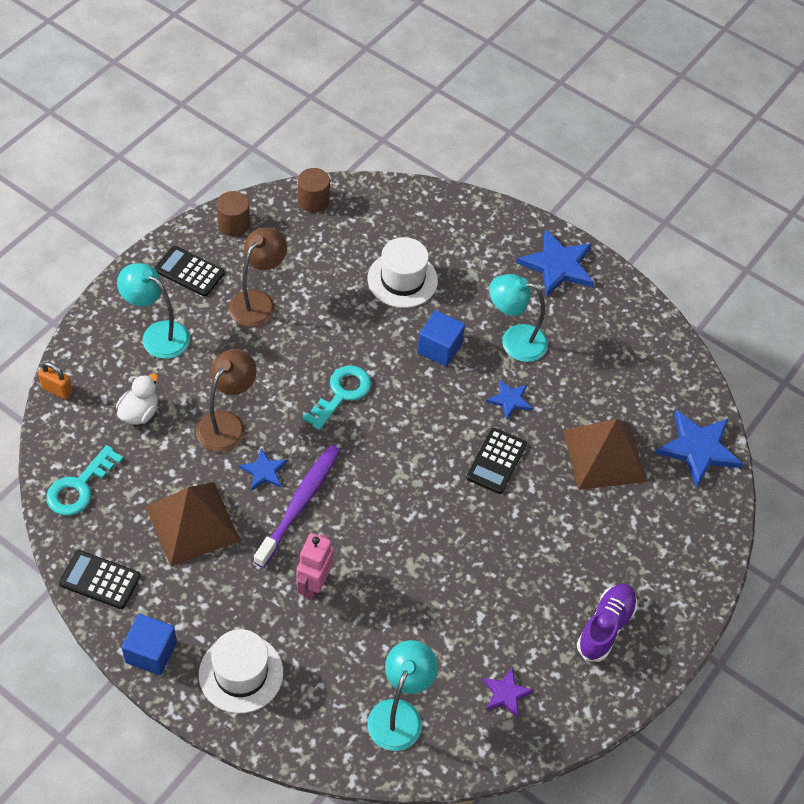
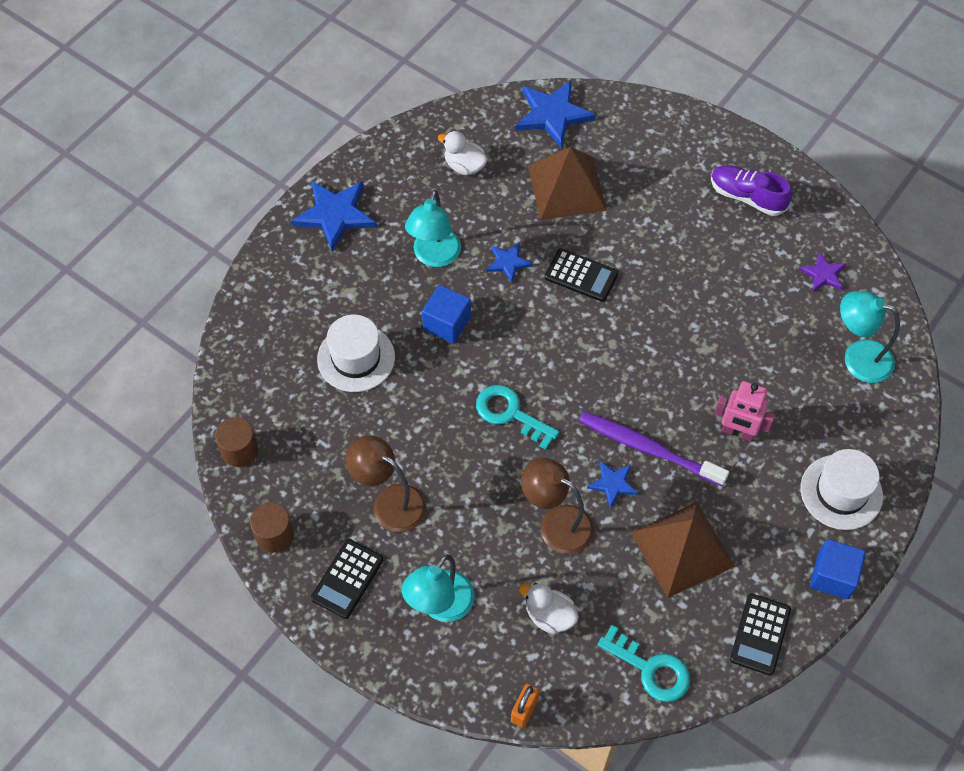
camera: 85 degrees left, 5 degrees up
none -> white duck [438,131,488,175]

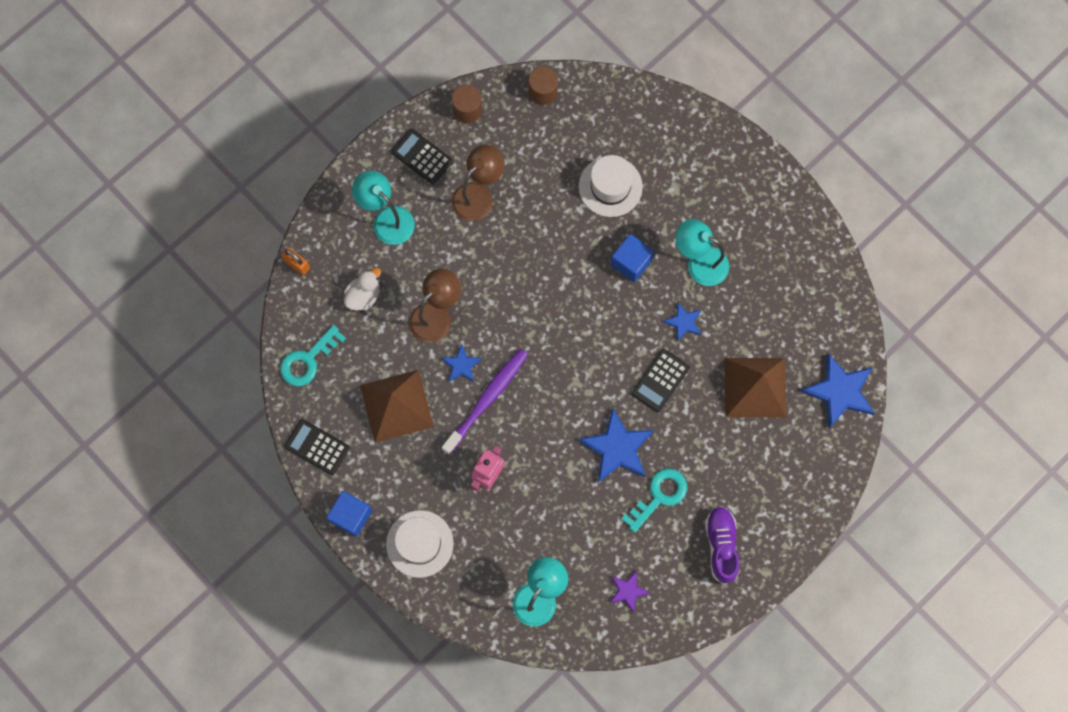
camera: 100 degrees right, 15 degrees up
blue star [291,181,377,252] -> blue star moved to [578,408,654,483]
white duck [438,131,488,175] -> none
turquoise key [476,385,559,450] -> turquoise key moved to [621,468,687,533]
purple shoe [711,165,792,216] -> purple shoe turned 45 degrees counterclockwise [705,506,739,584]

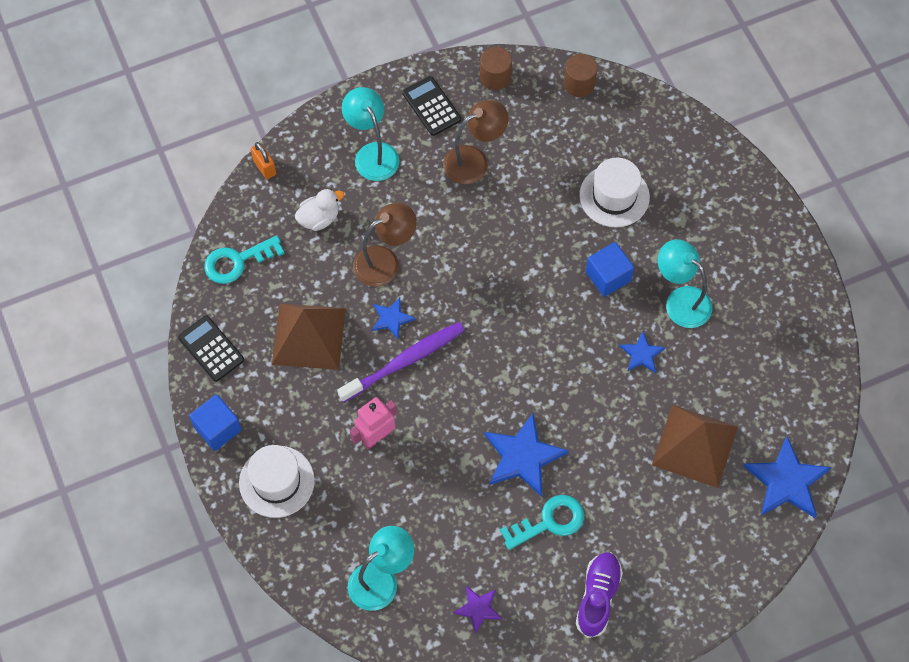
camera: 20 degrees right, 10 degrees down
black calculator [632,349,690,412] -> none

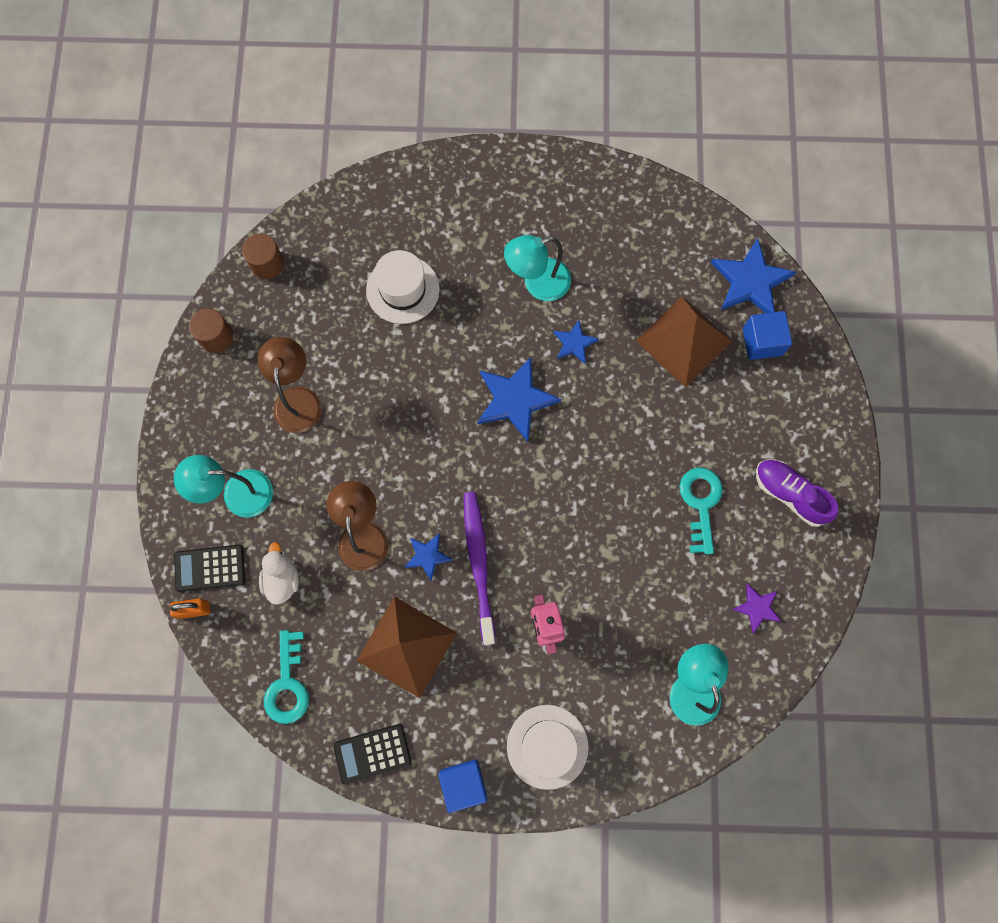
camera: 65 degrees left, 10 degrees up
black calculator [402,76,461,136] -> black calculator moved to [174,545,245,592]
blue star [484,413,569,497] -> blue star moved to [477,357,561,442]
blue cube [586,242,634,297] -> blue cube moved to [743,311,792,360]

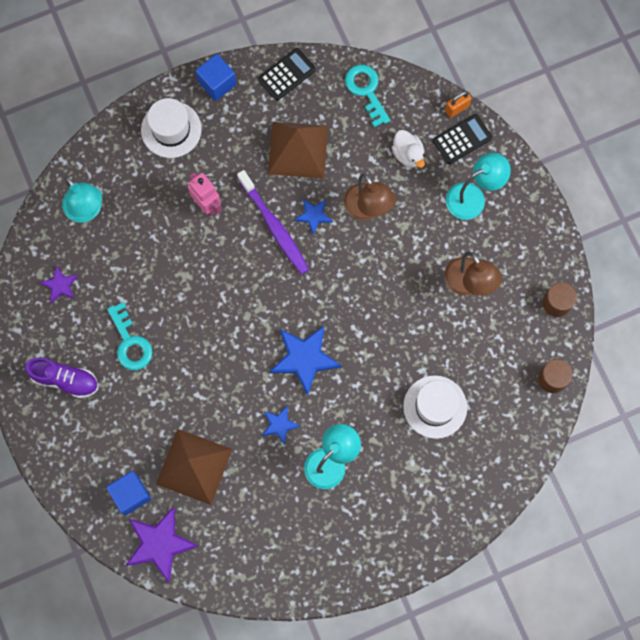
camera: 155 degrees right, 0 degrees up
blue star [711,238,796,313] -> purple star [125,507,198,583]

